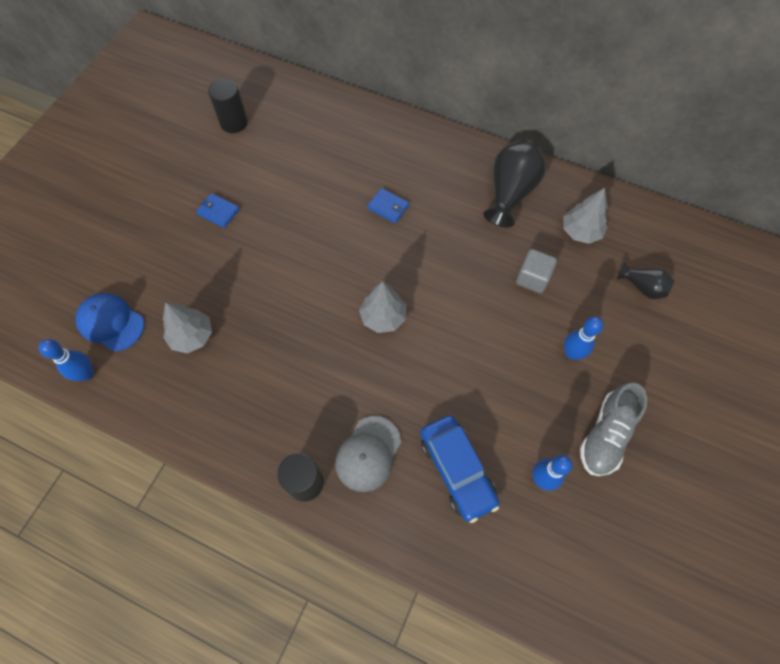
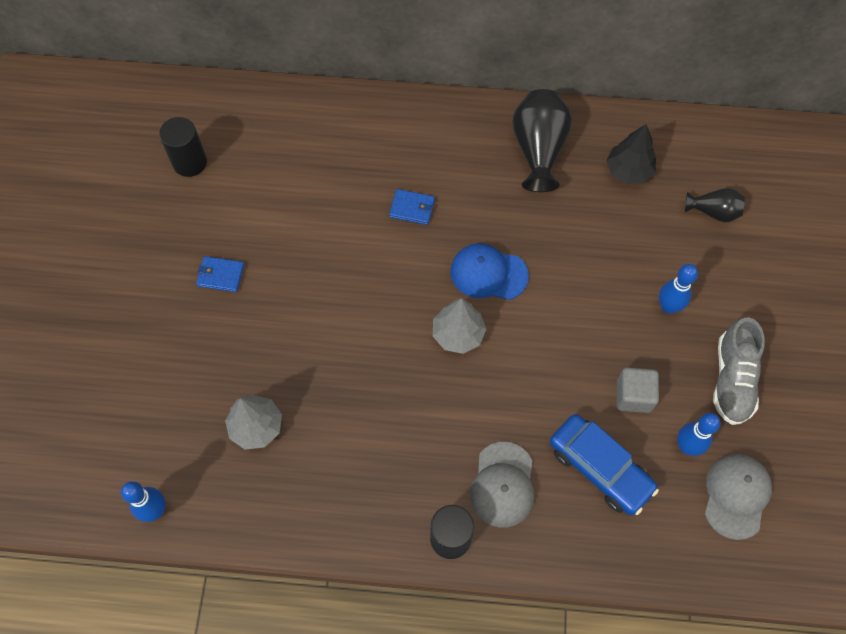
camera: 20 degrees left, 0 degrees up
blue cap [75,293,144,351] -> blue cap moved to [450,243,529,300]
grey cube [516,249,557,293] -> grey cube moved to [617,368,659,413]
grey tree [563,188,608,244] -> black tree [606,124,656,184]
none -> grey cap [705,454,772,540]

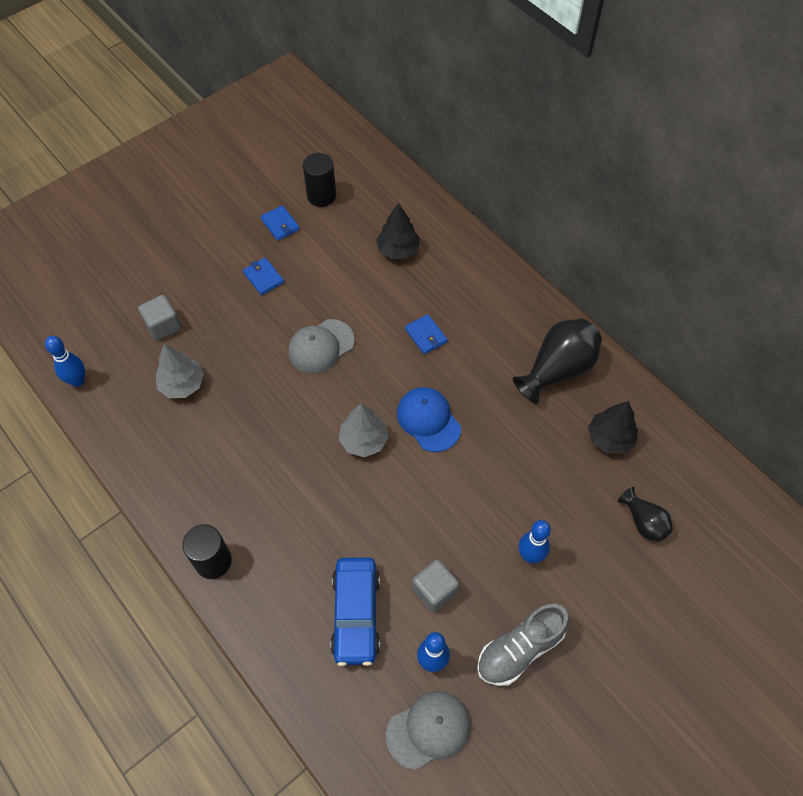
camera: 45 degrees right, 5 degrees down
grey cap [470,442,534,527] -> grey cap moved to [288,319,355,373]
none -> grey cube [138,295,181,340]
none -> blue wallet [260,205,300,241]
none -> black tree [376,203,420,259]

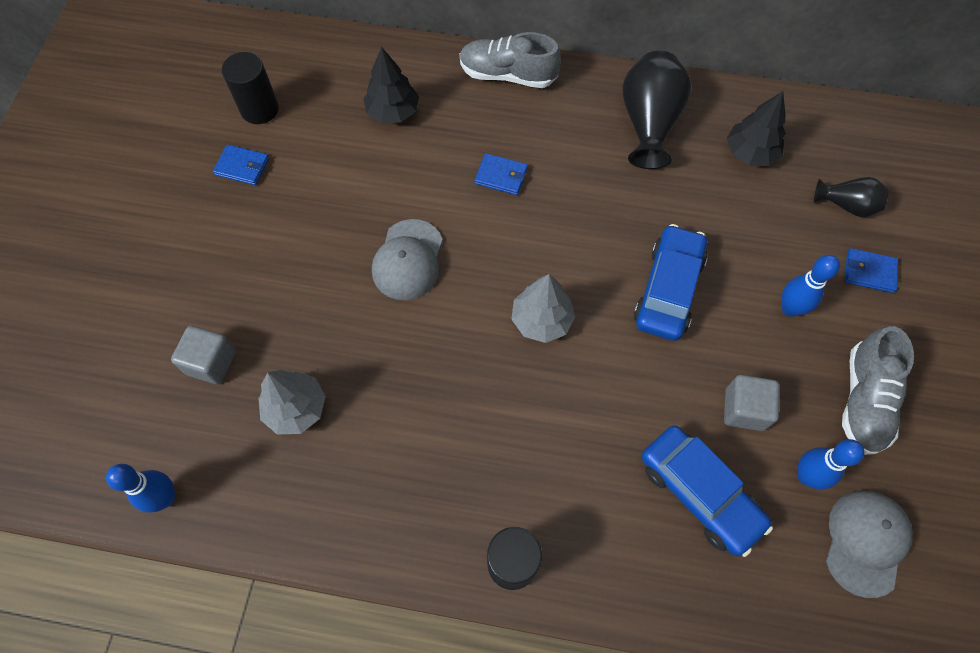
camera: 40 degrees left, 5 degrees up
blue wallet [243,258,284,295] -> blue wallet moved to [845,248,898,293]
blue cap [397,387,461,452] -> none
none -> grey shoe [460,32,561,88]
none -> blue car [634,224,707,341]

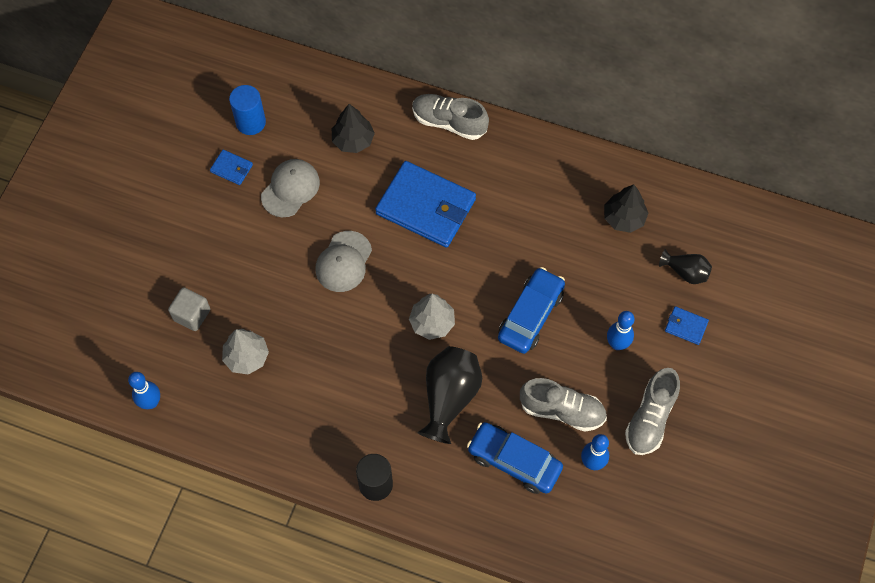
camera: 10 degrees right, 0 degrees up
black cylinder [222,52,279,124] -> blue cylinder [229,85,266,135]
blue wallet [475,153,528,195] -> blue wallet [375,161,476,248], size x2.33
black vase [622,51,691,169] -> black vase moved to [417,346,482,444]
blue car [642,426,773,557] -> blue car turned 150 degrees clockwise [467,422,563,494]
grey cube [724,375,780,431] -> grey shoe [520,378,607,432]
grey cap [826,491,913,598] -> grey cap moved to [261,159,320,217]

